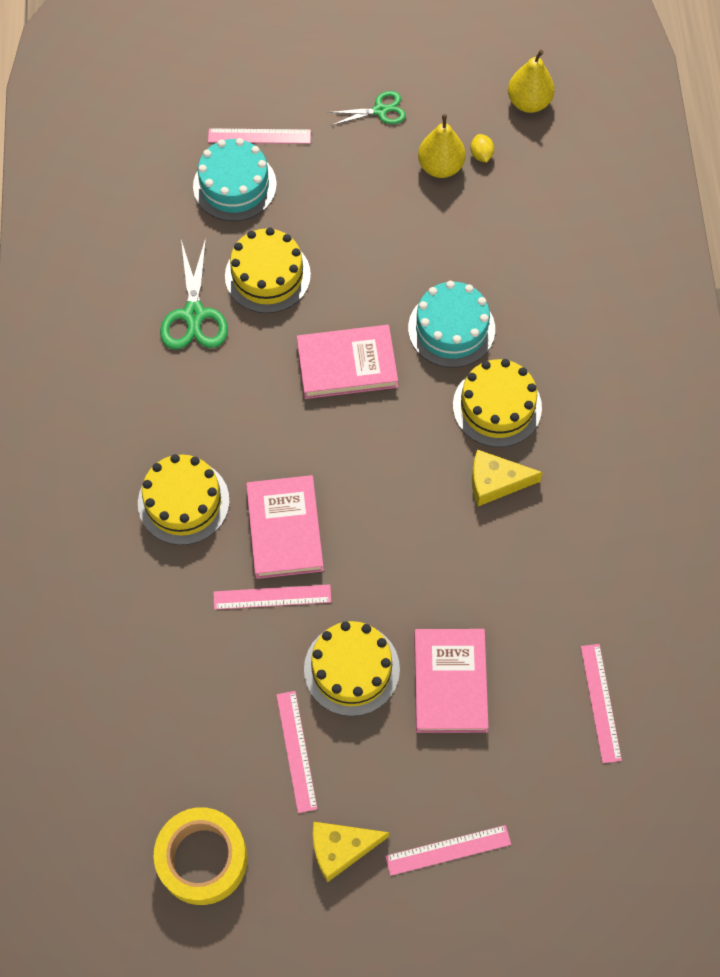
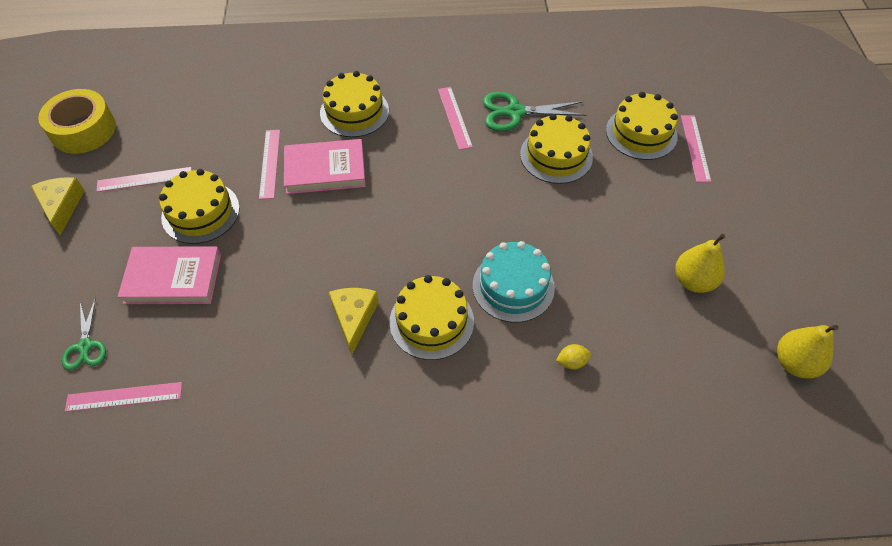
camera: 90 degrees right, 10 degrees down
turquoise cake [193,138,277,221] -> yellow cake [606,92,678,160]
pink book [297,325,398,399] -> none
green scissors [328,91,406,126] -> green scissors moved to [62,297,106,370]
pink ruler [385,825,511,876] -> pink ruler moved to [438,87,473,150]
yellow lemon [471,134,494,163] -> yellow lemon moved to [556,344,591,370]

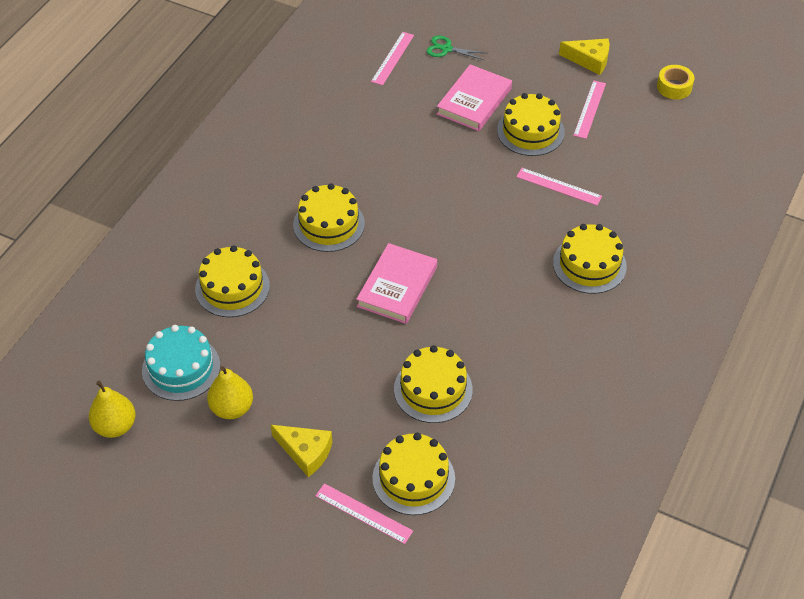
camera: 120 degrees right, 5 degrees down
yellow tape [38,89,116,154] -> yellow tape [657,65,694,99], size x0.60
pink book [284,139,366,194] -> pink book moved to [356,243,437,324]
yellow cheese [329,288,379,355] -> yellow cheese moved to [271,425,332,477]
pink ruler [438,87,473,150] -> none
turquoise cake [473,241,555,323] -> turquoise cake moved to [142,325,220,401]
green scissors [483,92,587,131] -> none
yellow lemon [556,344,591,370] -> yellow cake [195,245,270,317]

